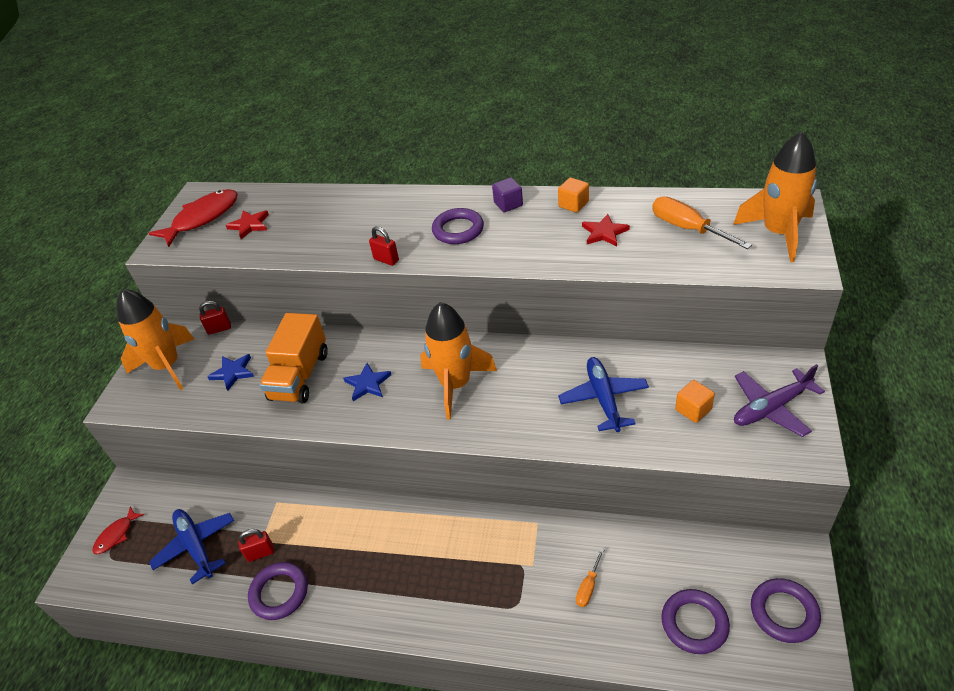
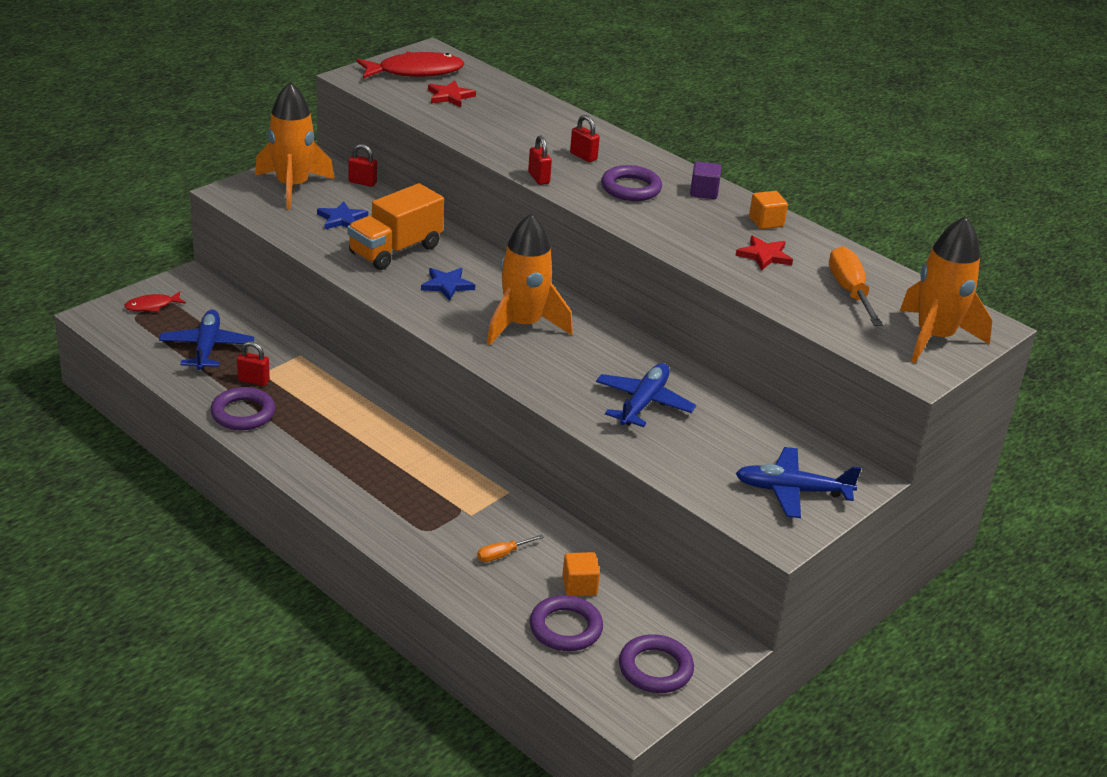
camera: 25 degrees right, 10 degrees down
orange cube [675,380,715,423] -> orange cube moved to [562,552,600,596]
purple plane [734,364,825,437] -> blue plane [736,447,861,518]
none -> red padlock [570,115,600,162]

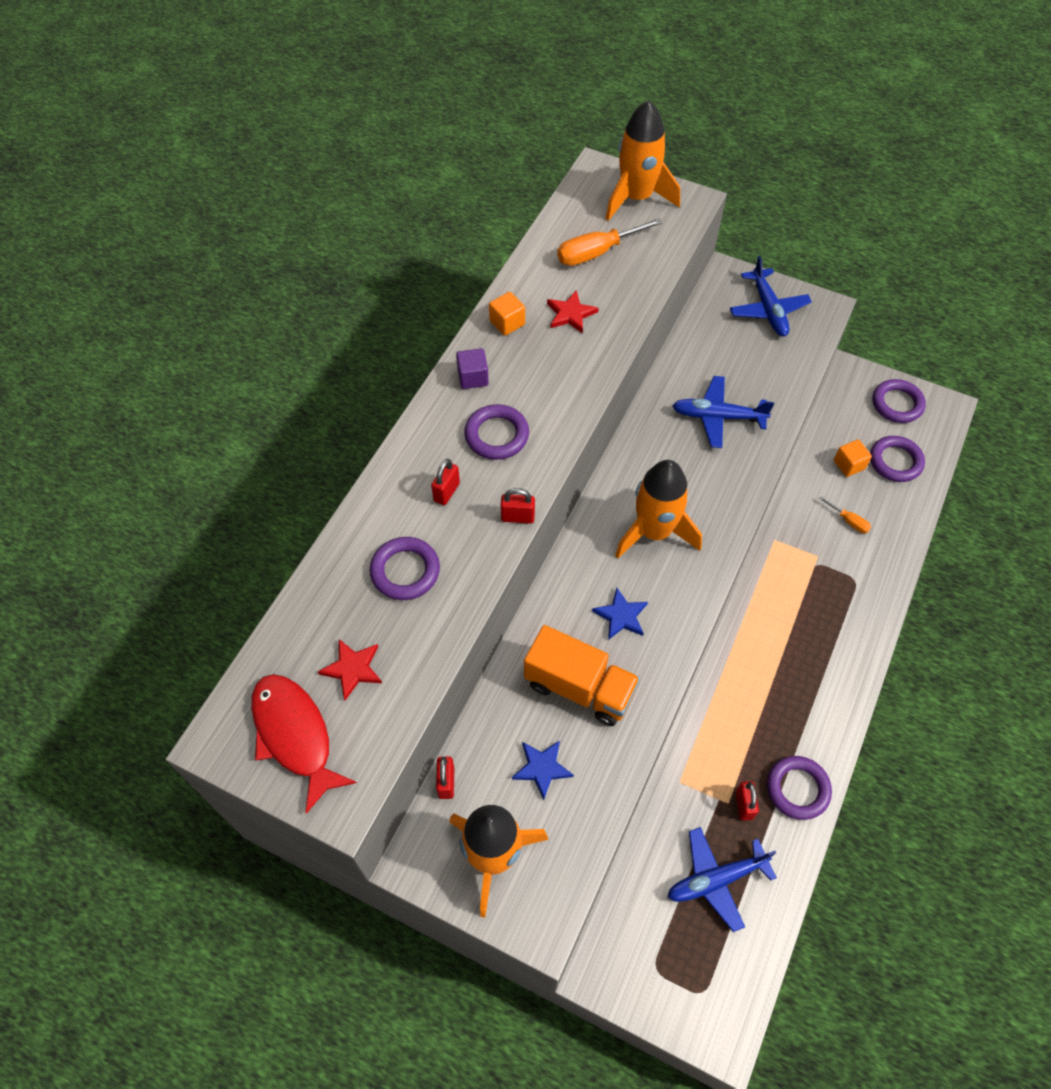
camera: 105 degrees left, 25 degrees up
red fish [124,291,186,312] -> none
red padlock [528,135,552,185] -> red padlock turned 45 degrees clockwise [501,488,535,524]
none -> purple ring [370,537,440,600]

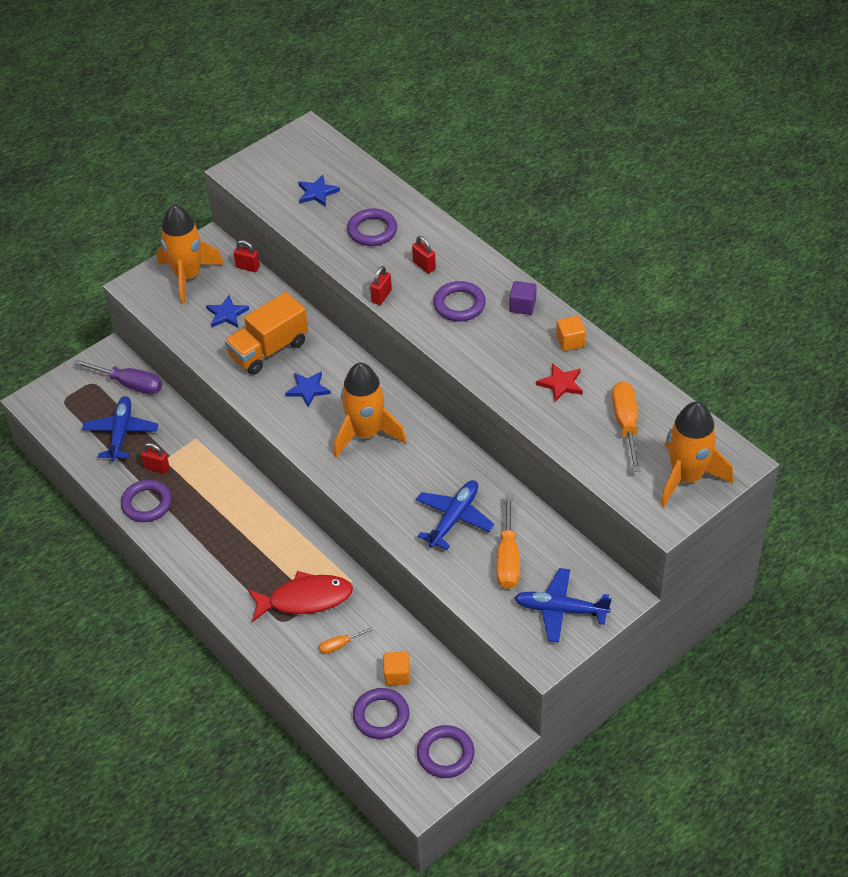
camera: 115 degrees right, 10 degrees down
red fish [251,674,357,814] -> red fish moved to [248,571,353,622]
red star [318,639,382,700] -> blue star [298,175,340,207]
none -> purple screwdriver [74,360,162,395]
none -> orange screwdriver [497,495,520,589]

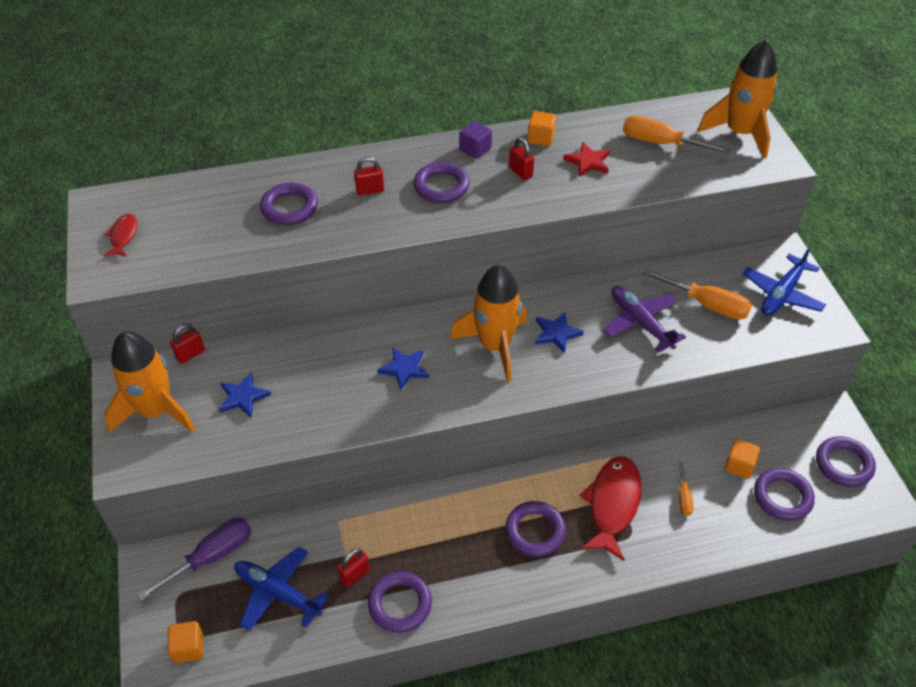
camera: 65 degrees left, 0 degrees up
orange truck [225,292,308,375] -> none
blue star [298,175,340,207] -> blue star moved to [535,312,584,353]
red padlock [370,266,392,305] -> red padlock moved to [509,137,534,181]
blue plane [416,480,495,550] -> purple plane [603,286,686,353]
none -> red fish [104,214,137,257]
none -> orange cube [168,621,203,663]
none -> purple ring [505,501,566,557]

